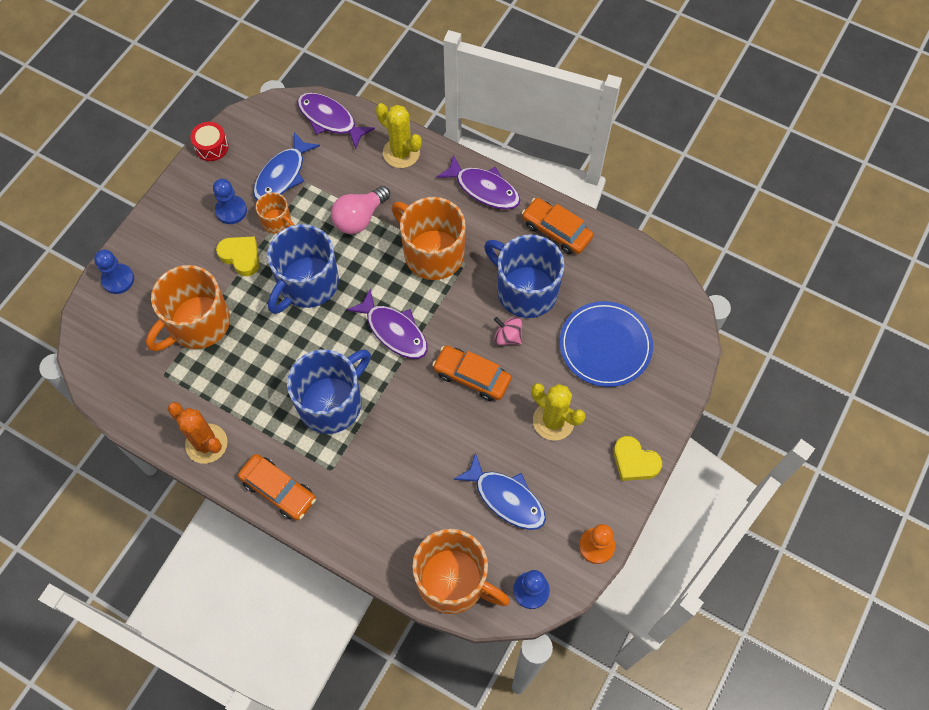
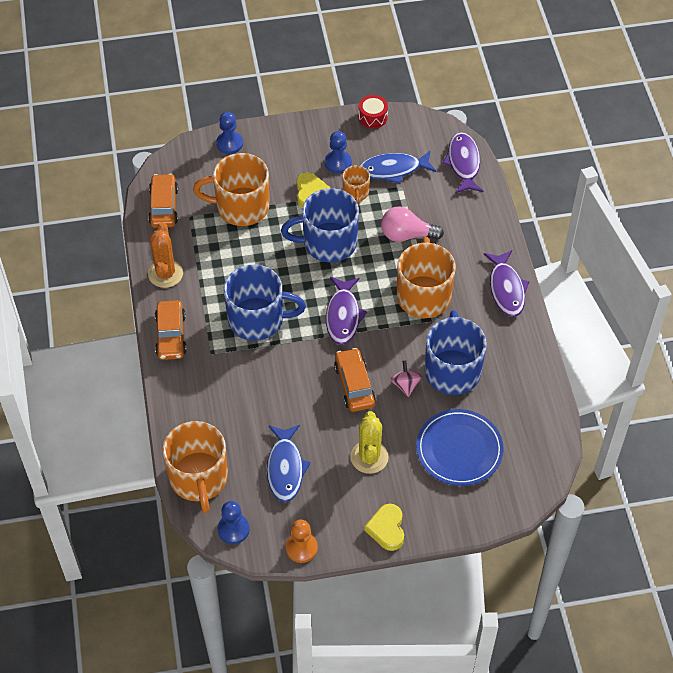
camera: 50 degrees right, 10 degrees down
yellow cactus [376,103,422,168] -> none
orange car [522,198,593,254] -> orange car moved to [148,173,178,228]

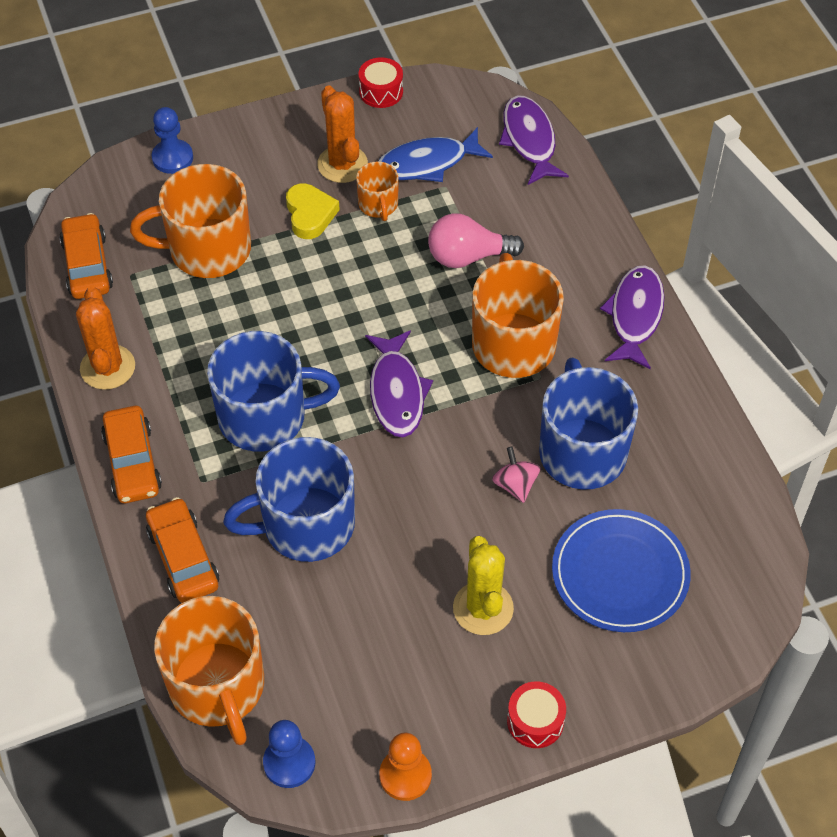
camera: 10 degrees left, 0 degrees up
blue fish [267,425,311,502] -> none
blue mug [281,188,359,262] -> blue mug moved to [223,437,355,562]
blue pawn [325,131,352,174] -> orange cactus [317,85,368,183]
orange car [334,348,376,412] -> orange car moved to [146,497,219,603]
yellow heart [365,504,404,551] -> red drum [507,681,566,748]
purple fish [484,250,530,317] -> purple fish turned 150 degrees counterclockwise [600,265,664,369]

